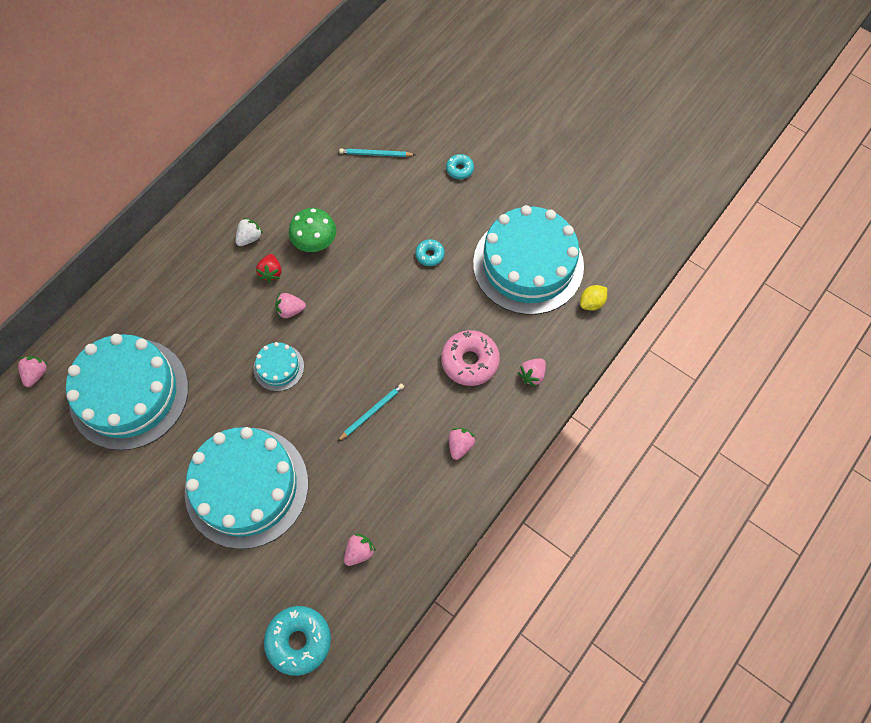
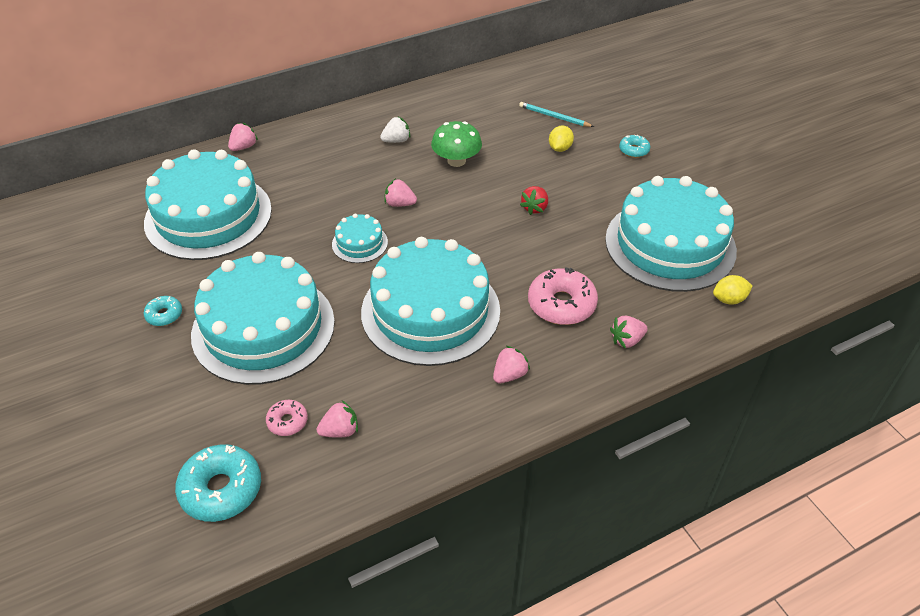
camera: 25 degrees right, 20 degrees down
pink strawberry [18,356,48,387] -> pink strawberry moved to [228,123,258,151]
red strawberry [256,254,282,282] -> red strawberry moved to [520,186,548,215]
turquoise pencil [338,384,404,441] -> turquoise cake [361,237,500,366]
turquoise donut [415,239,445,266] -> turquoise donut moved to [144,296,182,326]
none -> pink donut [266,400,308,436]
none -> yellow lemon [549,125,574,152]

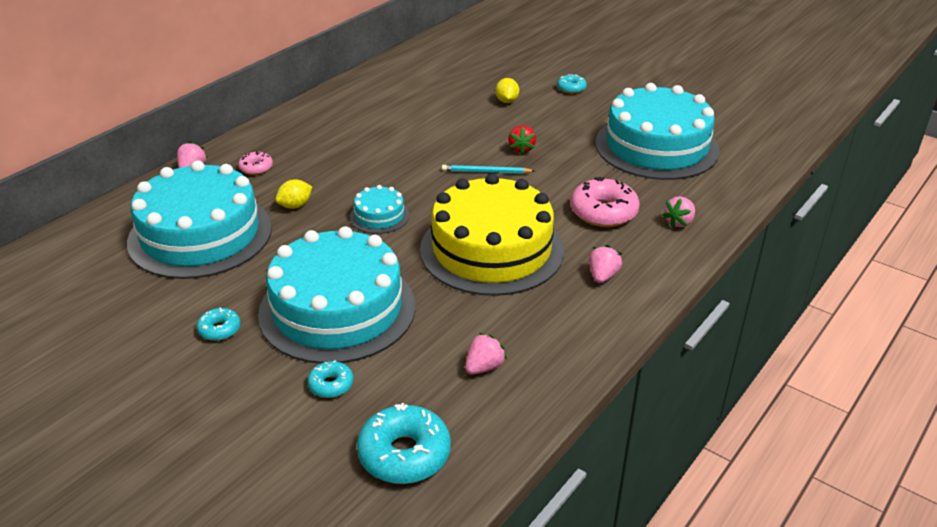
camera: 25 degrees left, 10 degrees down
pink donut [266,400,308,436] -> pink donut moved to [238,151,273,175]
turquoise cake [361,237,500,366] -> yellow cake [420,174,564,296]
white strawberry [380,116,410,143] -> none
pink strawberry [384,178,417,207] -> none
green mushroom [431,121,482,167] -> none
turquoise pencil [519,102,594,127] -> turquoise pencil moved to [442,165,535,174]
yellow lemon [713,275,753,305] -> yellow lemon moved to [275,179,312,209]
none -> turquoise donut [307,360,353,398]

